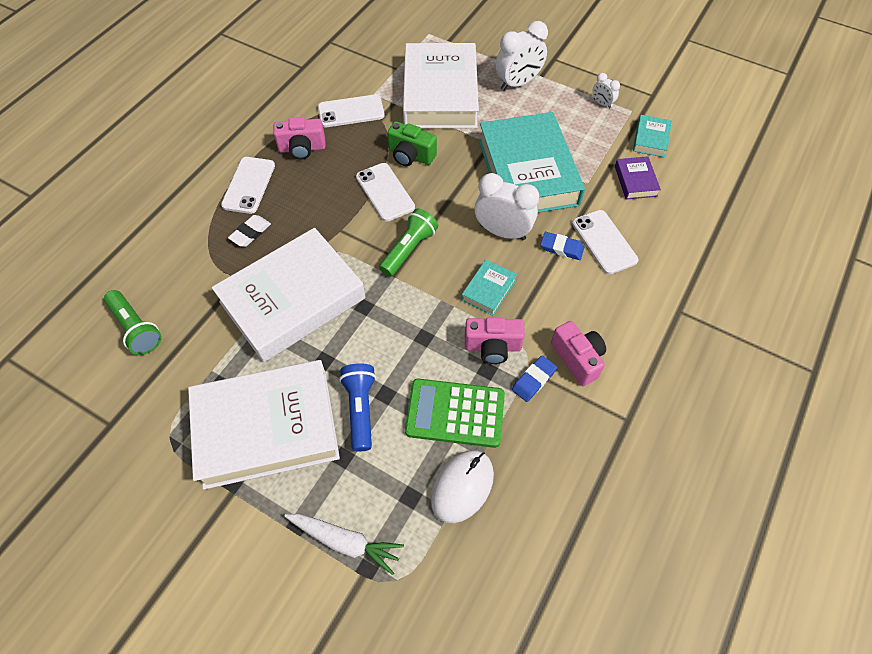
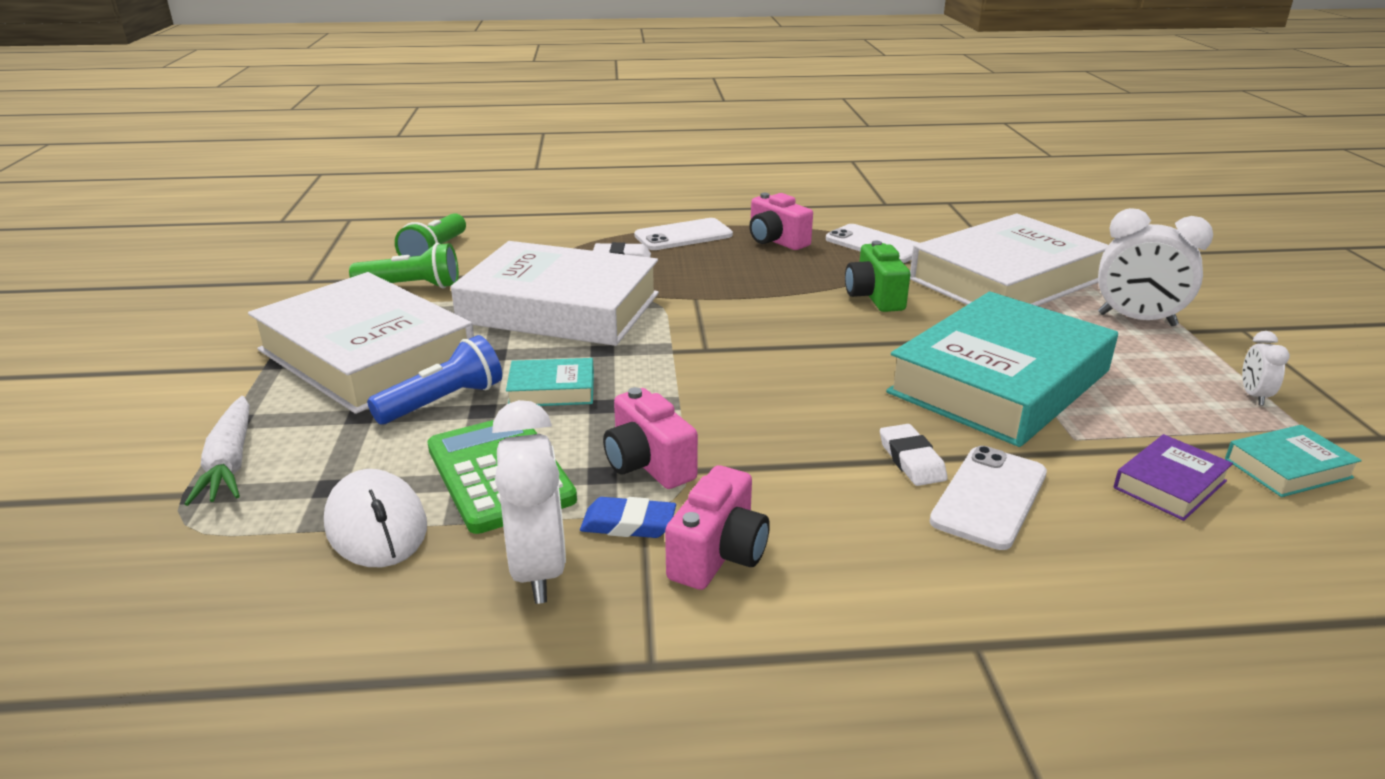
camera: 55 degrees right, 30 degrees down
white phone [356,163,415,222] -> none
green flashlight [379,208,438,277] -> green flashlight moved to [349,243,459,289]
white mouse [431,450,494,523] -> white mouse turned 60 degrees clockwise [324,469,427,567]
turquoise book [461,259,517,316] -> turquoise book moved to [506,358,594,406]
white clock [475,173,539,240] -> white clock moved to [492,400,566,604]
blue eraser [540,232,584,260] -> white eraser [880,424,948,486]

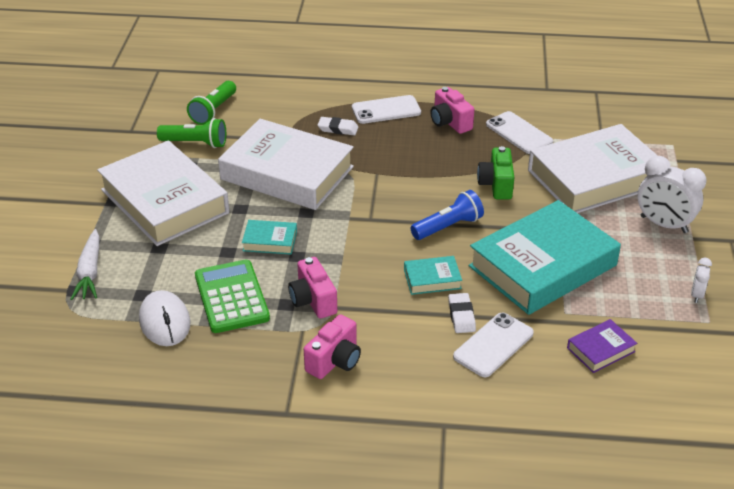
camera: 10 degrees right, 10 degrees up
blue flashlight [367,335,502,424] -> blue flashlight moved to [411,190,484,240]
white clock [492,400,566,604] -> none
blue eraser [580,497,676,538] -> none
turquoise book [1225,425,1362,497] -> turquoise book moved to [404,256,462,295]

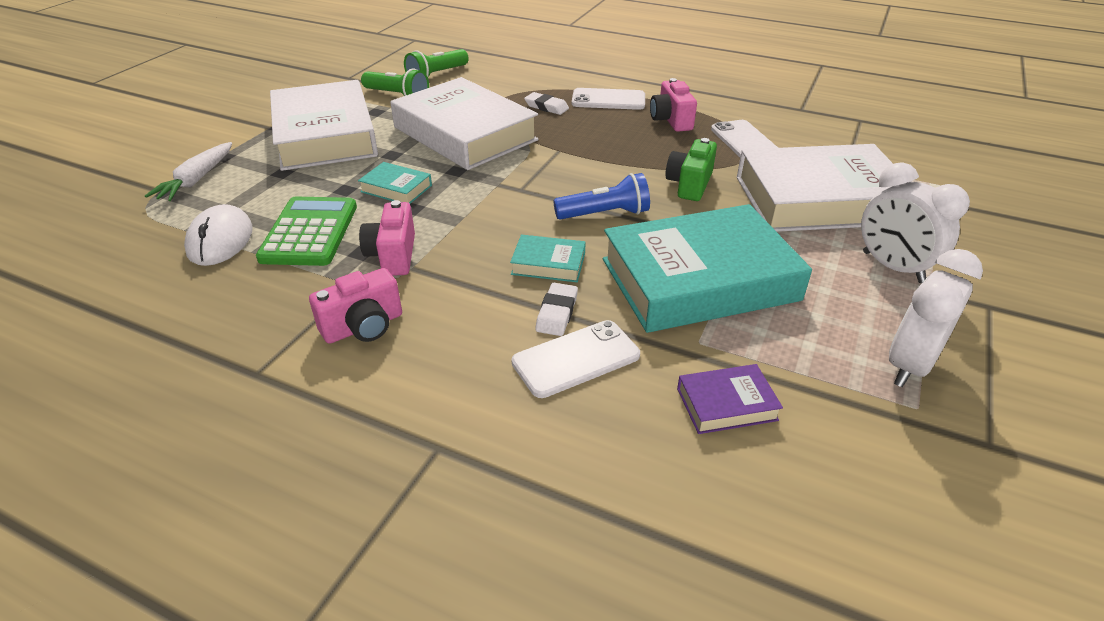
camera: 20 degrees right, 0 degrees up
white clock [691,258,712,303] -> white clock [889,249,983,387], size x2.01

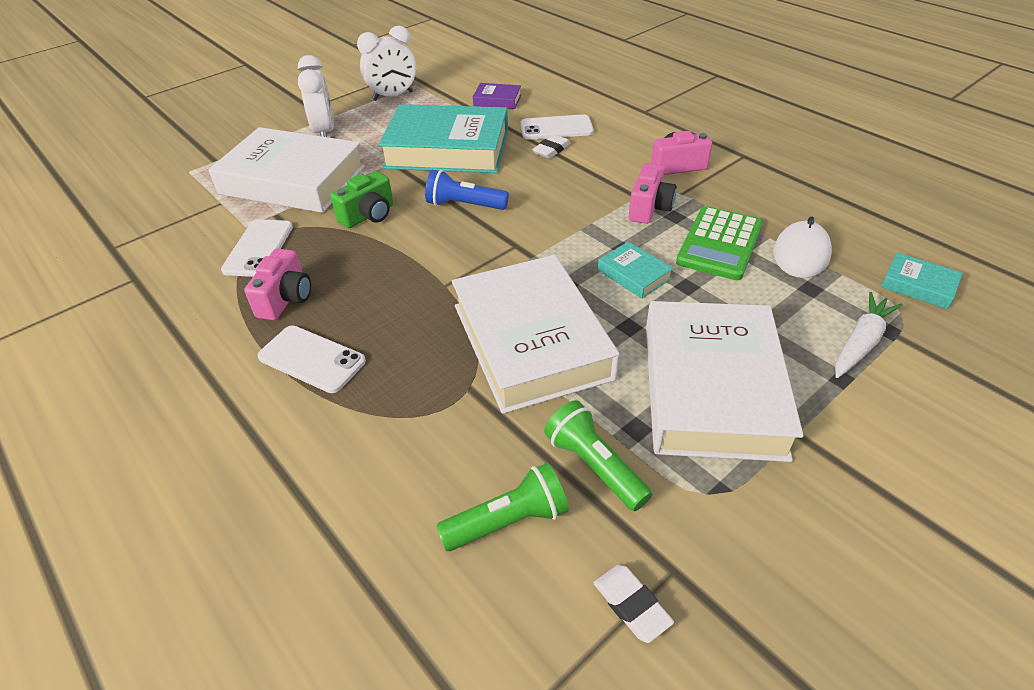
camera: 155 degrees left, 5 degrees up
turquoise book [510,234,586,282] -> turquoise book moved to [881,253,963,309]
white eraser [524,92,569,115] -> white eraser moved to [593,565,674,643]

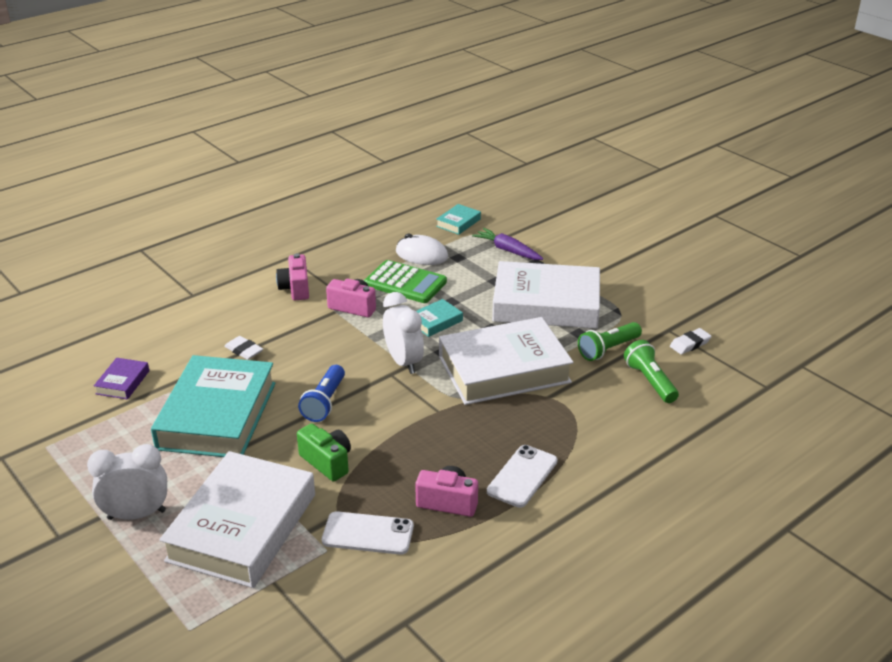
camera: 90 degrees left, 10 degrees down
white clock [357,25,416,101] -> white clock moved to [383,292,424,374]
white phone [520,114,593,140] -> none
white carrot [835,292,903,378] -> purple carrot [472,228,543,260]

